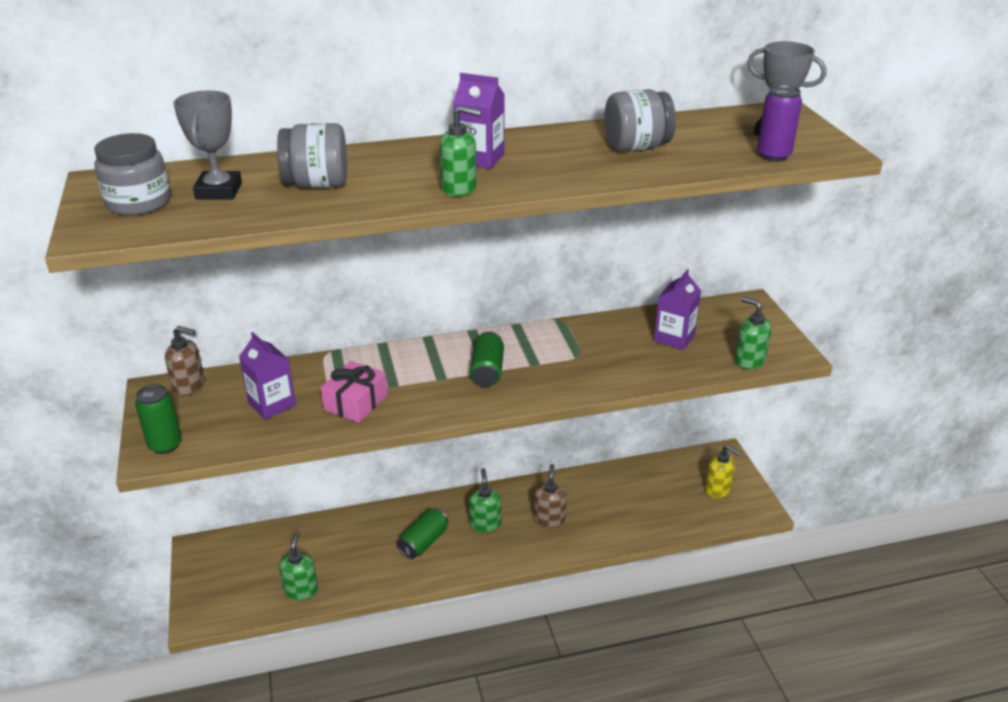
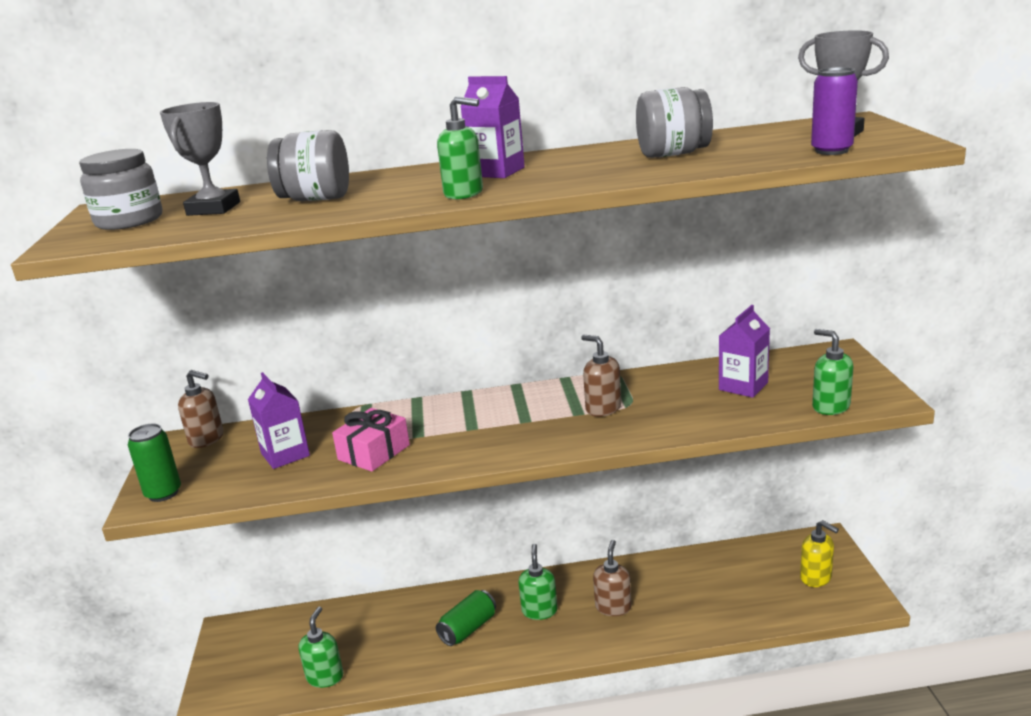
camera: 10 degrees right, 10 degrees down
green can [470,331,504,387] -> none
none -> brown soap dispenser [581,335,621,417]

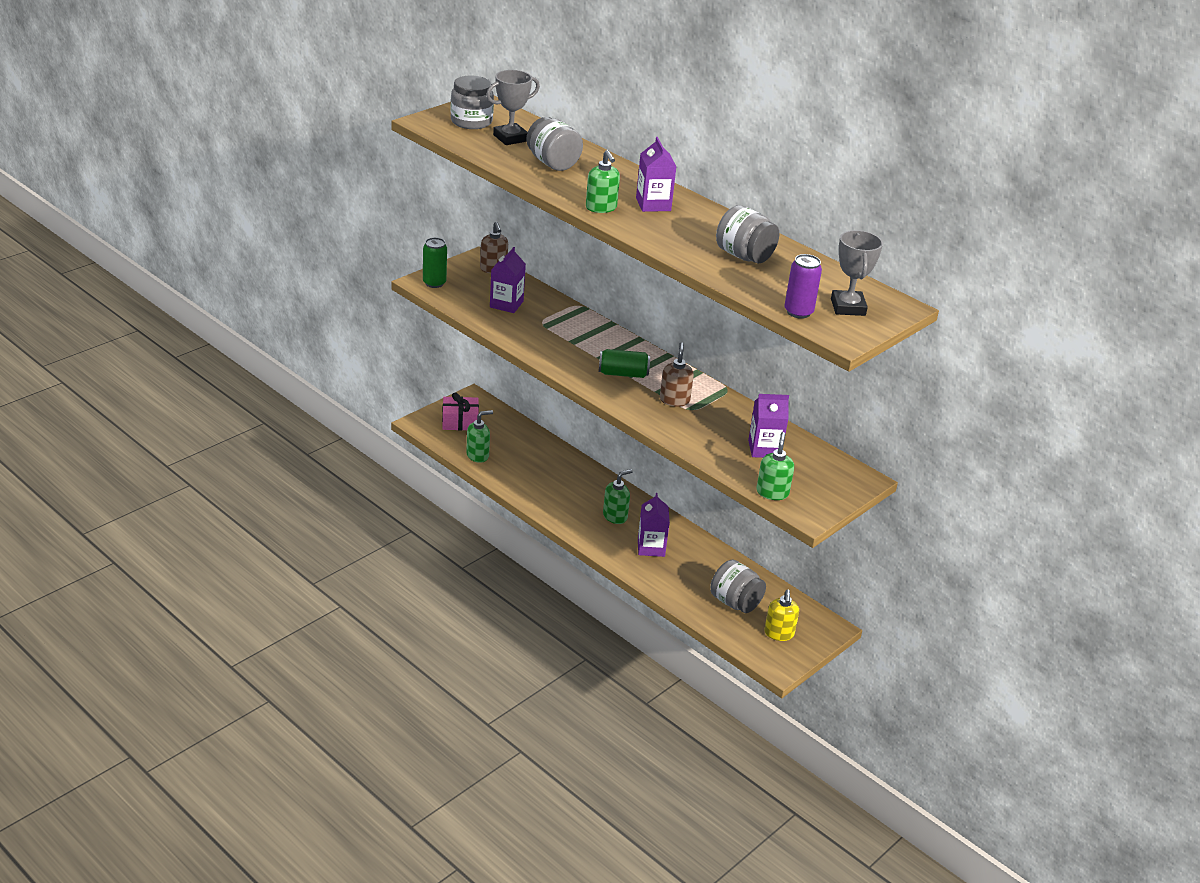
camera: 45 degrees right, 10 degrees up
pink gift [332,408,410,472] -> pink gift moved to [442,392,479,430]
green can [436,590,496,646] -> green can moved to [599,349,650,378]
brown soap dispenser [593,540,631,616] -> purple carton [638,493,670,557]
none -> grey jar [710,560,766,613]

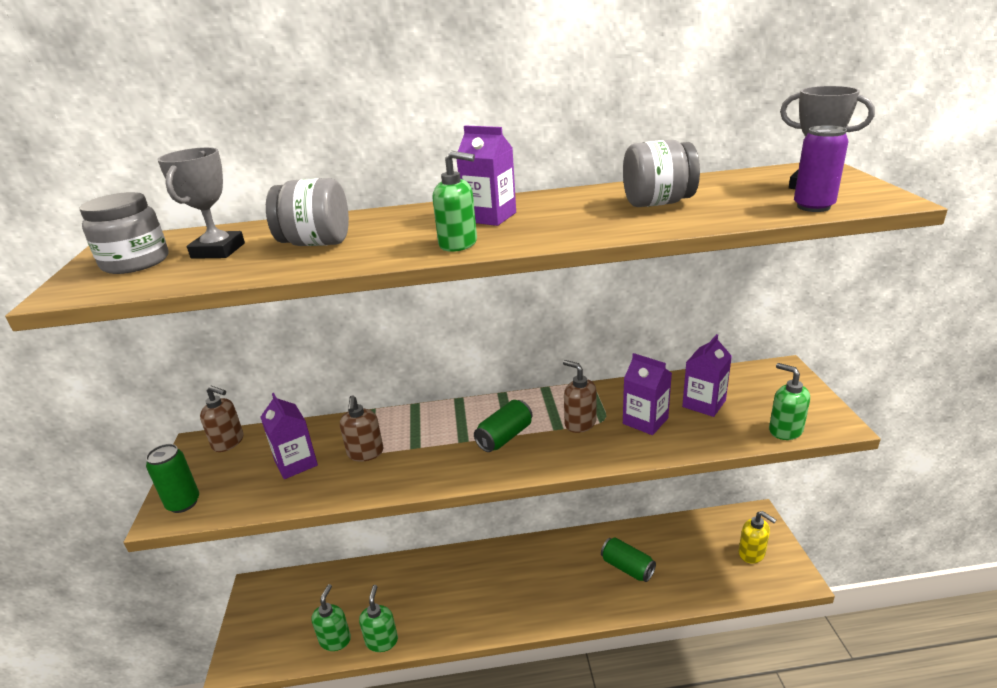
camera: 45 degrees left, 5 degrees down
pink gift [442,392,479,430] -> none
green soap dispenser [603,469,633,524] -> green soap dispenser moved to [359,585,398,652]
purple carton [638,493,670,557] -> purple carton moved to [623,353,672,435]
grey jar [710,560,766,613] -> none
none -> brown soap dispenser [340,395,383,462]
none -> green can [601,537,656,582]

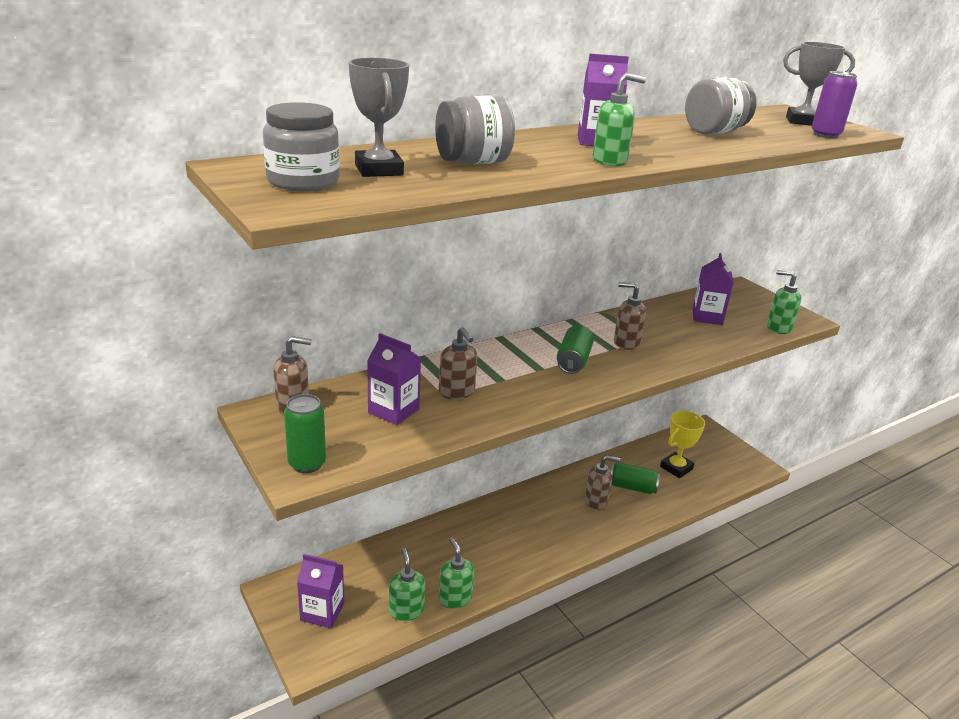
camera: 30 degrees left, 0 degrees up
purple carton [623,353,672,435] -> purple carton moved to [297,554,344,628]
yellow soap dispenser [739,511,776,564] -> none
none -> brown soap dispenser [584,455,620,510]
none -> yellow trophy [660,411,705,478]

